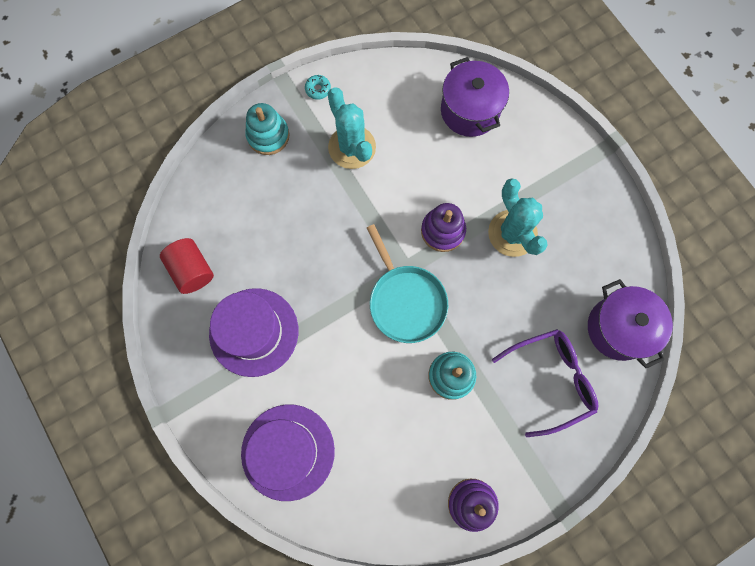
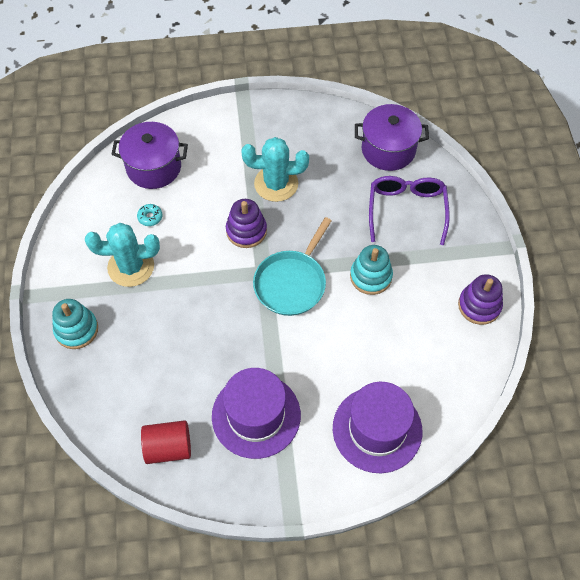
camera: 65 degrees left, 15 degrees down
turquoise donut [305,75,331,100] -> turquoise donut moved to [137,204,162,226]
turquoise pan [367,224,448,343] -> turquoise pan turned 120 degrees clockwise [253,217,332,316]

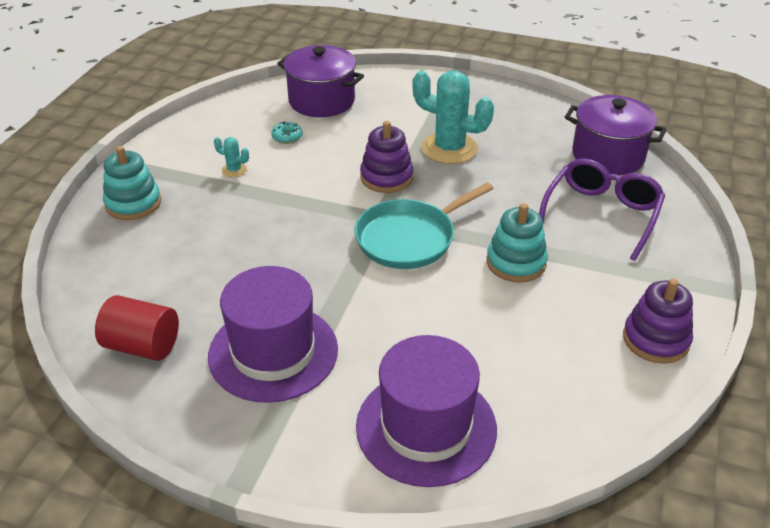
camera: 25 degrees right, 20 degrees down
turquoise cactus [85,223,160,287] -> turquoise cactus [214,137,249,177], size x0.43

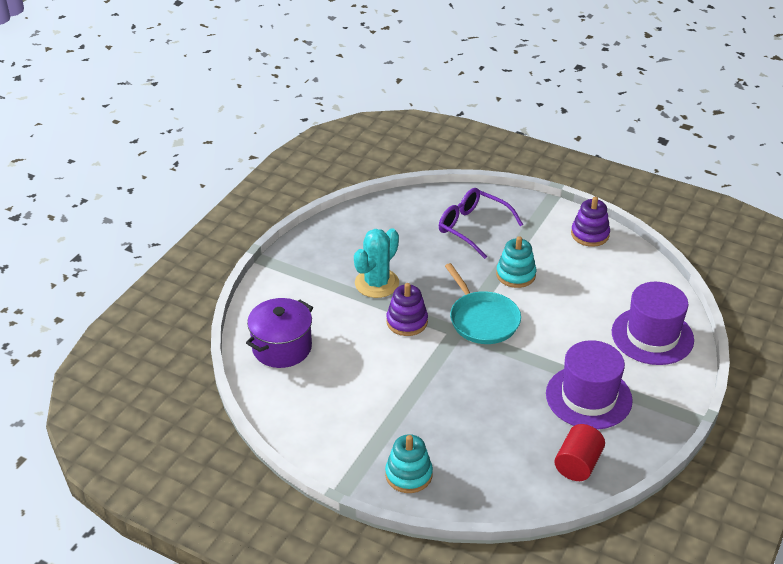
camera: 80 degrees left, 0 degrees up
turquoise cactus [214,137,249,177] -> none
turquoise donut [271,121,303,144] -> none
purple pot [565,95,667,175] -> none

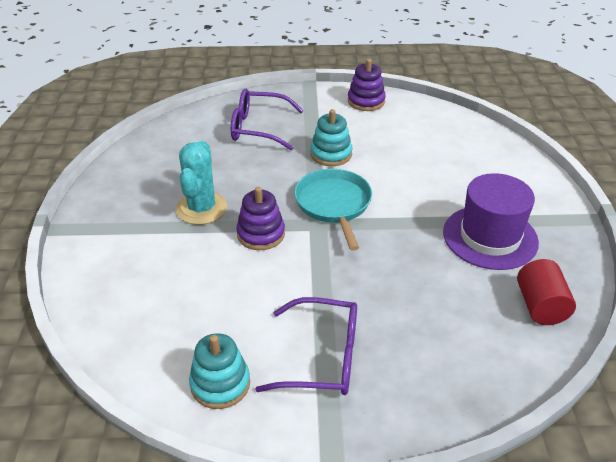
camera: 30 degrees left, 0 degrees up
purple pot [246,298,313,368] -> none
turquoise stacking toy [385,434,433,493] -> turquoise stacking toy moved to [189,333,250,409]
turquoise pan [445,263,521,344] -> turquoise pan turned 135 degrees counterclockwise [294,169,372,251]
purple hat [612,282,694,365] -> none
none -> purple glasses [255,297,357,395]

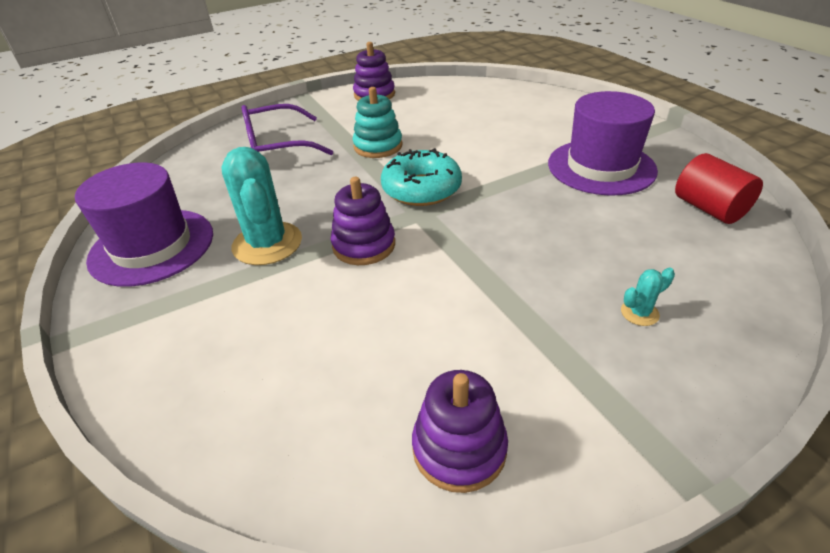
camera: 25 degrees left, 0 degrees up
turquoise stacking toy [189,333,250,409] -> purple stacking toy [412,370,508,493]
purple glasses [255,297,357,395] -> none
turquoise pan [294,169,372,251] -> turquoise donut [381,148,462,206]
none -> purple hat [75,162,213,287]
none -> turquoise cactus [621,268,675,326]

